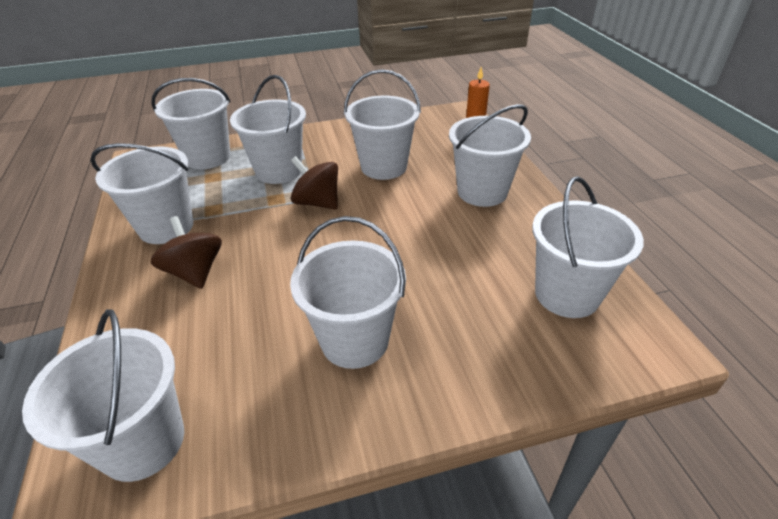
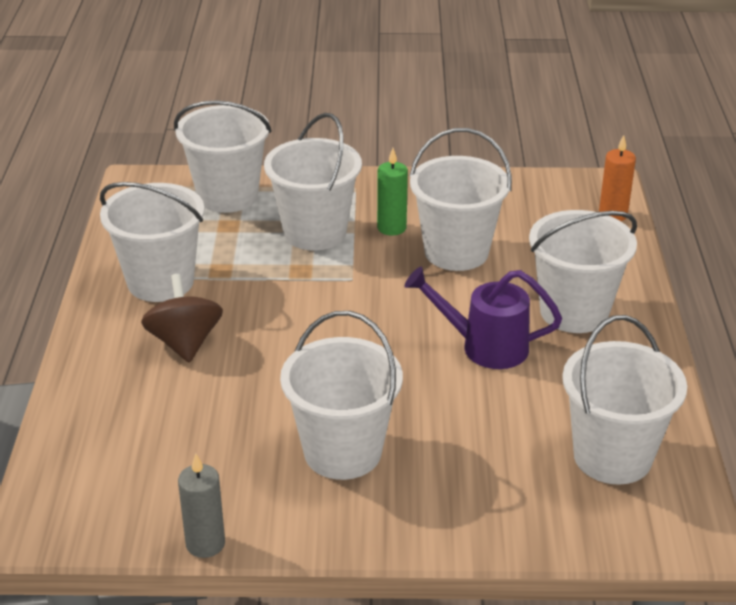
camera: 15 degrees right, 5 degrees down
white bucket [22,309,184,482] -> none
brown spinning top [291,156,338,210] -> none
none -> grey candle [178,453,225,558]
none -> green candle [377,148,408,236]
none -> purple watering can [404,267,562,369]

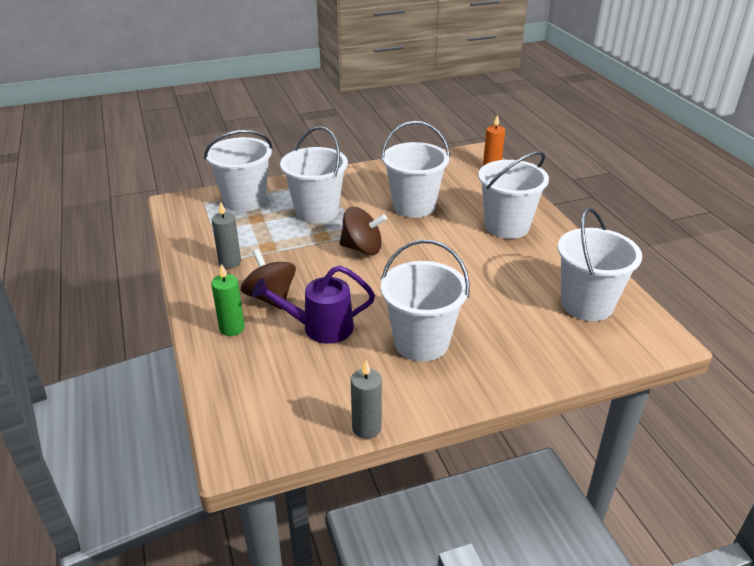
camera: 20 degrees left, 0 degrees up
white bucket [100,182,205,302] -> grey candle [212,202,241,269]
green candle [377,148,408,236] -> green candle moved to [211,263,245,336]
purple watering can [404,267,562,369] -> purple watering can moved to [252,265,375,344]
none -> brown spinning top [339,207,387,255]

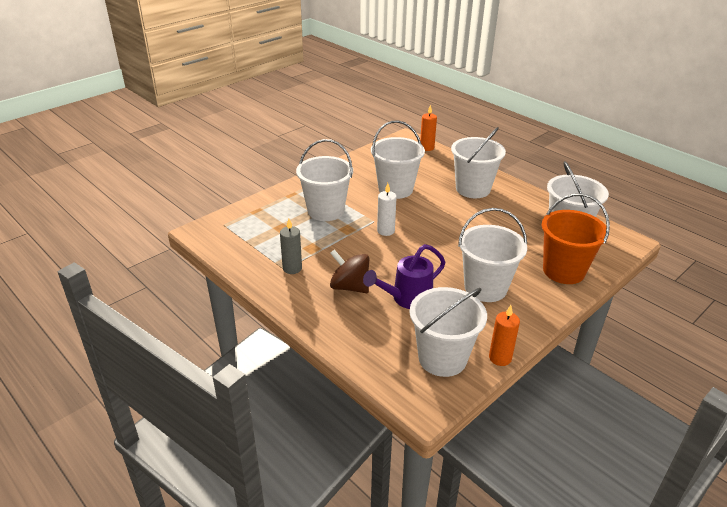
camera: 25 degrees left, 0 degrees up
white bucket [204,130,273,212] -> white bucket moved to [410,287,487,377]
green candle [211,263,245,336] -> none
brown spinning top [339,207,387,255] -> white candle [377,183,397,236]
grey candle [351,360,382,439] -> orange candle [489,305,520,366]
none -> orange bucket [542,193,610,284]

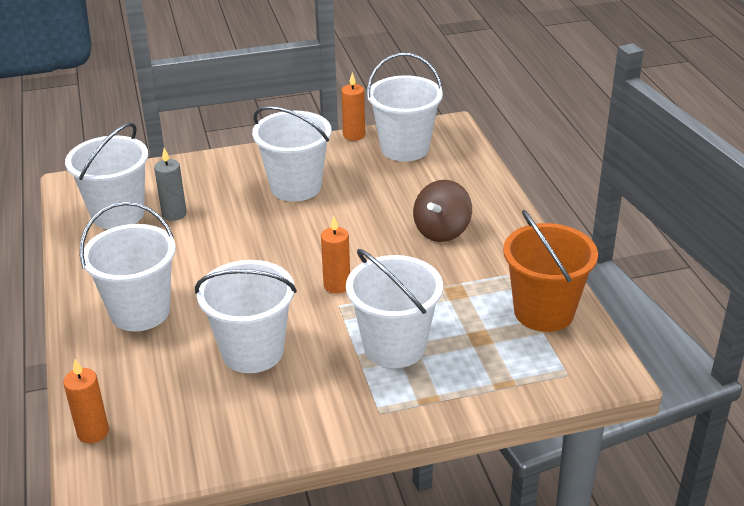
camera: 150 degrees left, 0 degrees up
grey candle [280,219,302,274] -> grey candle moved to [154,148,187,221]
brown spinning top [330,249,369,293] -> brown spinning top turned 60 degrees clockwise [413,180,472,242]
purple watering can [363,244,445,309] -> none
white candle [377,183,397,236] -> orange candle [321,216,350,294]
orange bucket [542,193,610,284] -> orange bucket moved to [503,210,598,332]

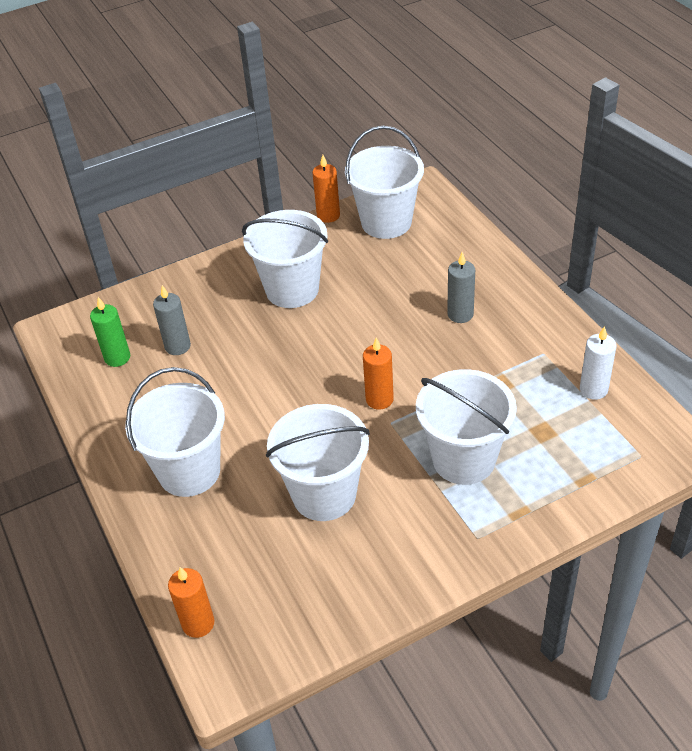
camera: 10 degrees left, 10 degrees up
white bucket [65,123,149,229] -> green candle [90,297,130,367]
brown spinning top [413,180,472,242] -> grey candle [447,252,475,323]
orange bucket [503,210,598,332] -> white candle [580,326,616,400]

